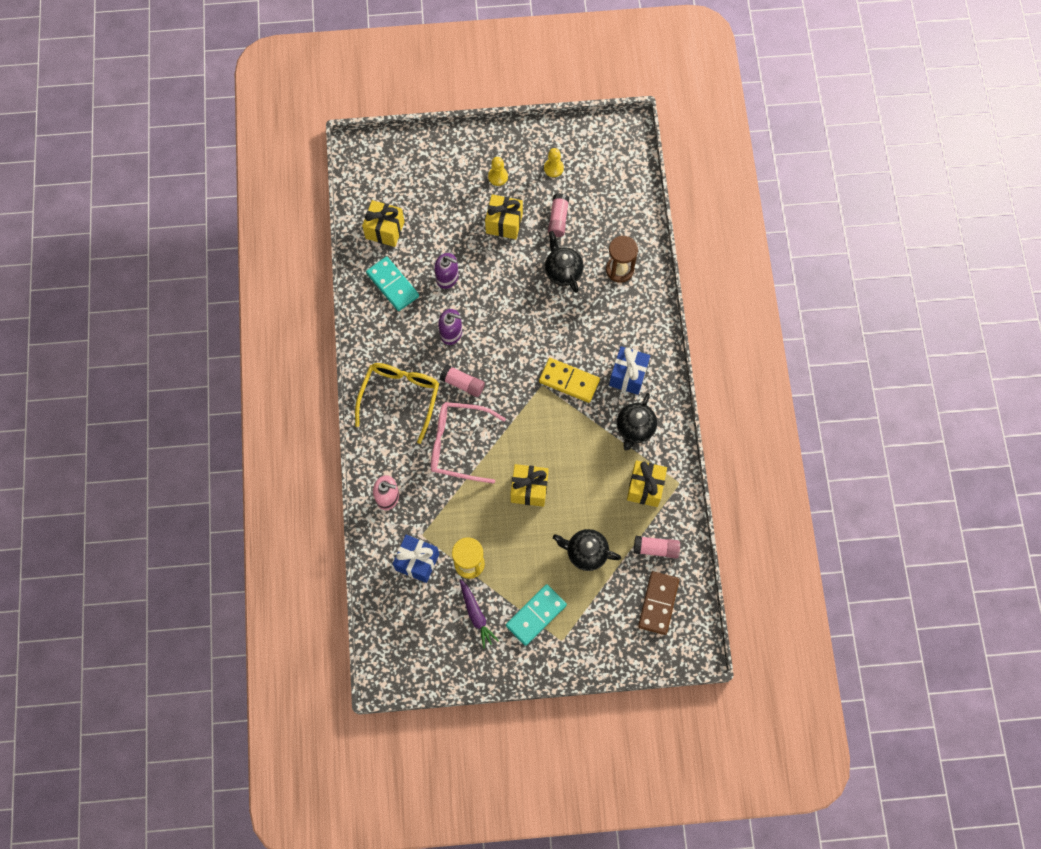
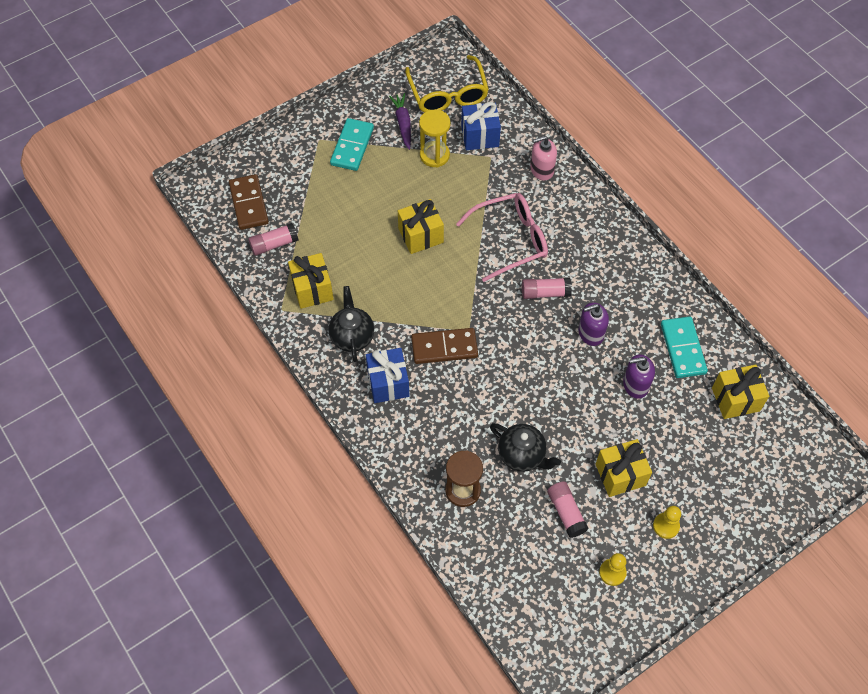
camera: 150 degrees right, 10 degrees down
yellow glasses [355,363,439,444] -> yellow glasses moved to [405,55,489,112]
turquoise domino [366,257,419,311] -> turquoise domino turned 60 degrees clockwise [661,316,708,378]
purple carrot [460,579,499,649] -> purple carrot turned 45 degrees clockwise [389,93,411,150]
yellow domino [539,358,600,403] -> brown domino [411,328,478,364]
black teapot [553,529,621,571] -> none

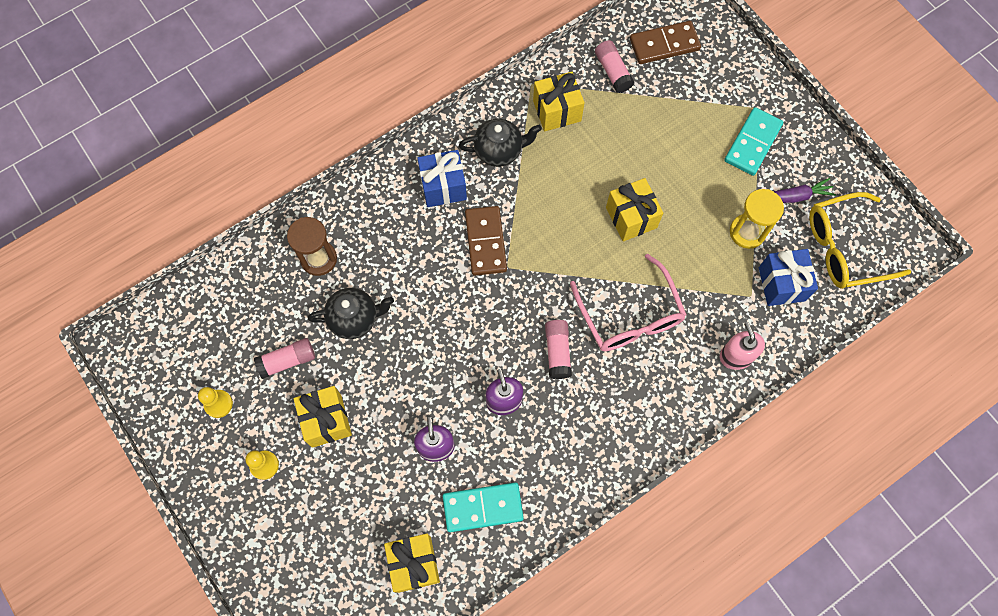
camera: 90 degrees right, 10 degrees up
turquoise domino [330,118,374,171] -> turquoise domino turned 75 degrees counterclockwise [724,107,783,176]
black teapot [490,423,561,472] -> black teapot turned 135 degrees counterclockwise [308,288,394,339]

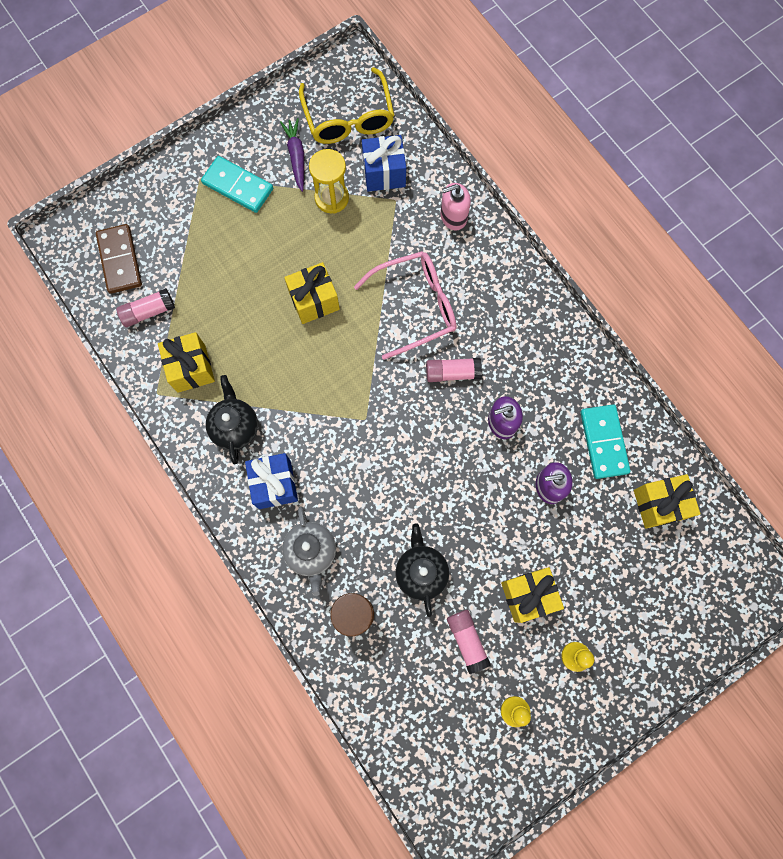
camera: 90 degrees left, 5 degrees up
brown domino [465,206,507,276] -> none
none -> grey teapot [282,507,336,596]

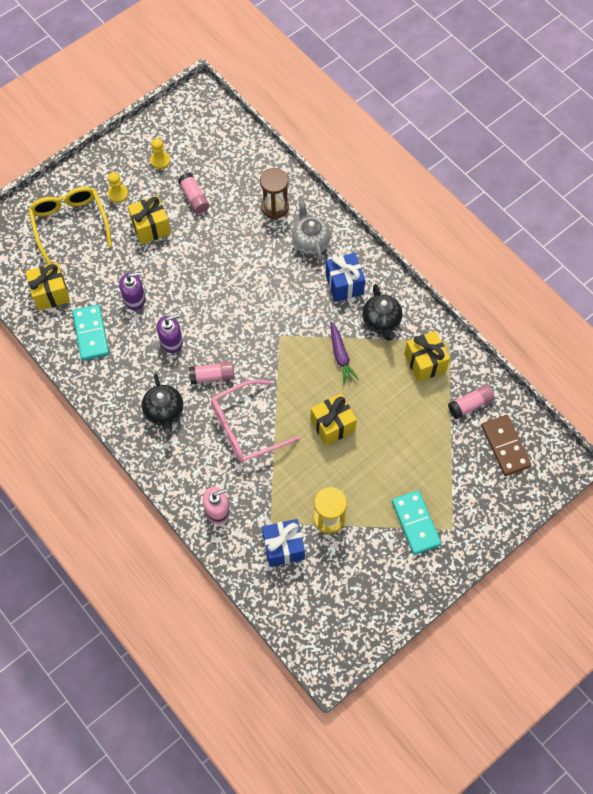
camera: 175 degrees right, 10 degrees down
turquoise domino [201,156,273,213] -> turquoise domino turned 45 degrees clockwise [392,490,441,555]
purple carrot [280,118,304,192] -> purple carrot moved to [330,321,359,384]
yellow glasses [299,67,394,144] -> yellow glasses moved to [28,187,112,265]
black teapot [395,523,449,617] -> black teapot moved to [142,374,184,434]

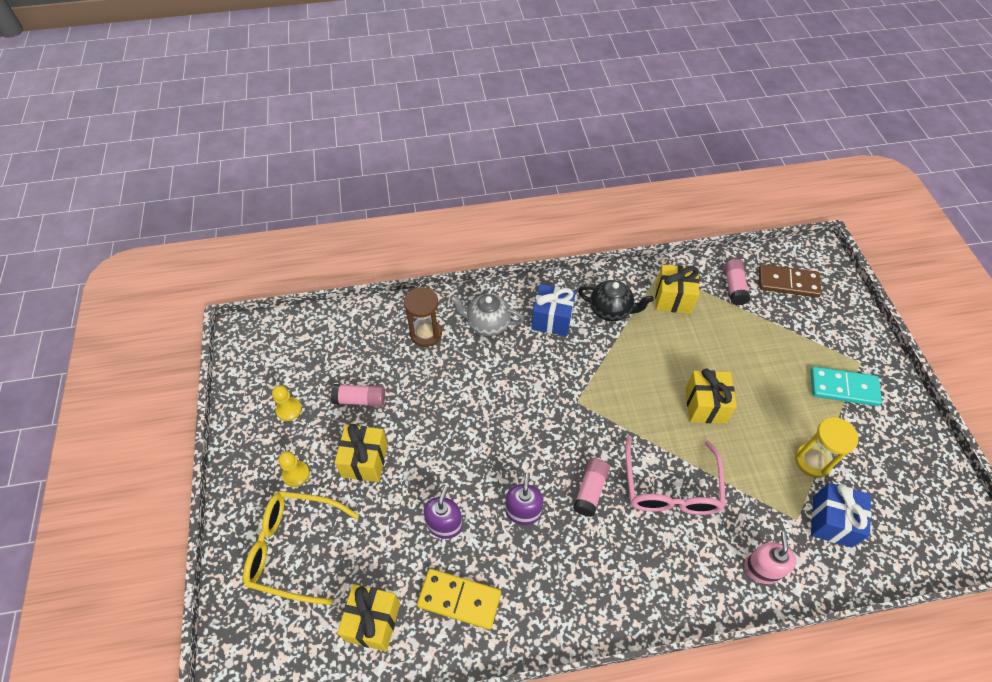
camera: 60 degrees left, 10 degrees down
turquoise domino [72,305,109,361] -> yellow domino [417,569,501,630]
black teapot [142,374,184,434] -> none
purple carrot [330,321,359,384] -> none

